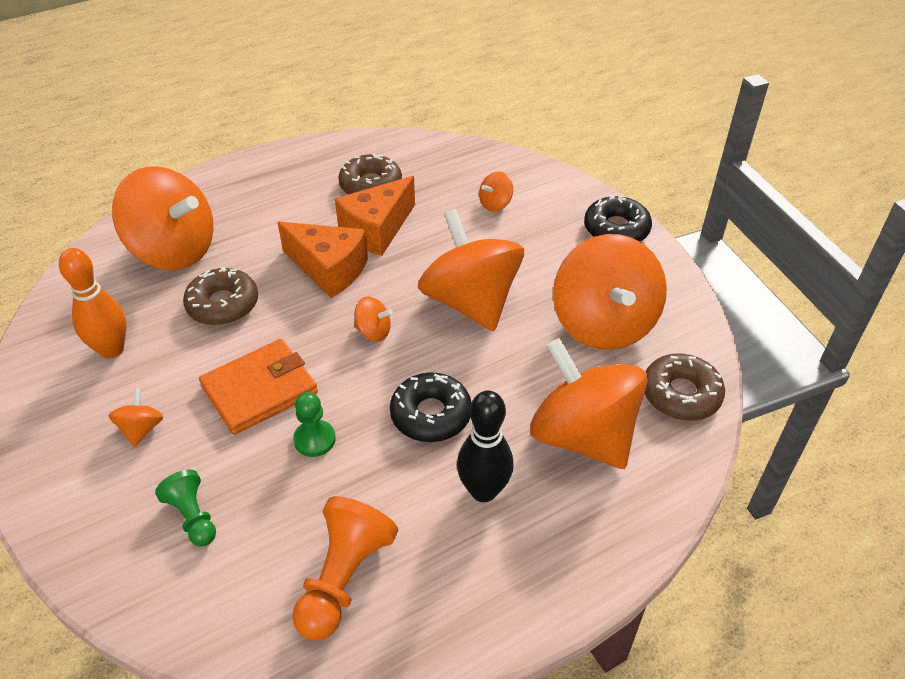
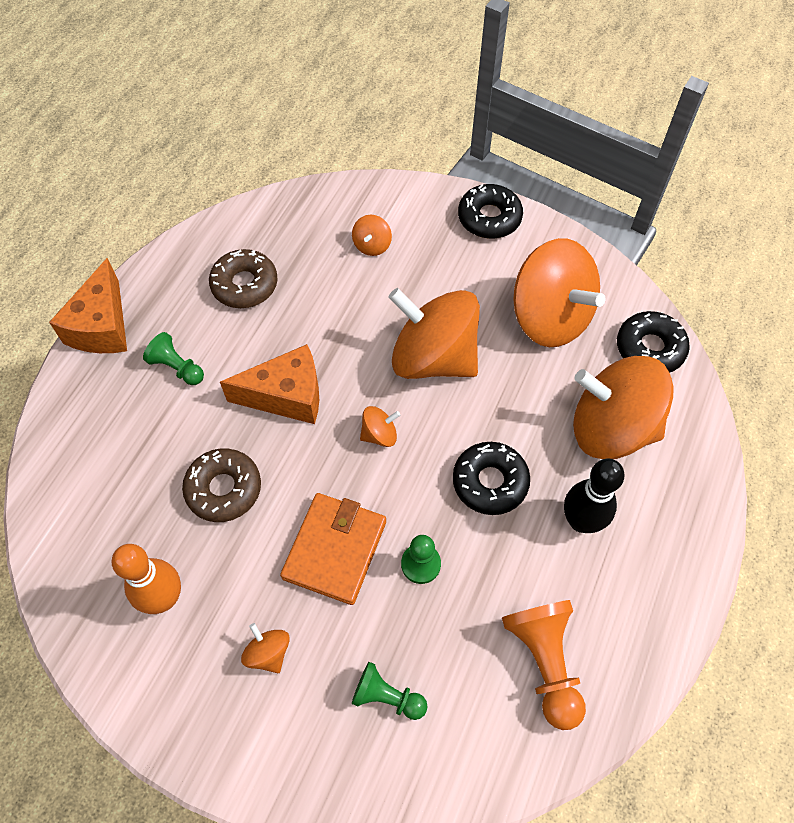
camera: 35 degrees left, 15 degrees up
orange spinning top [112,166,213,270] -> none
orange cheese [335,176,415,256] -> orange cheese moved to [49,258,127,353]
brown donut [645,353,725,421] -> black donut [617,311,690,373]
none -> green pawn [143,332,204,385]

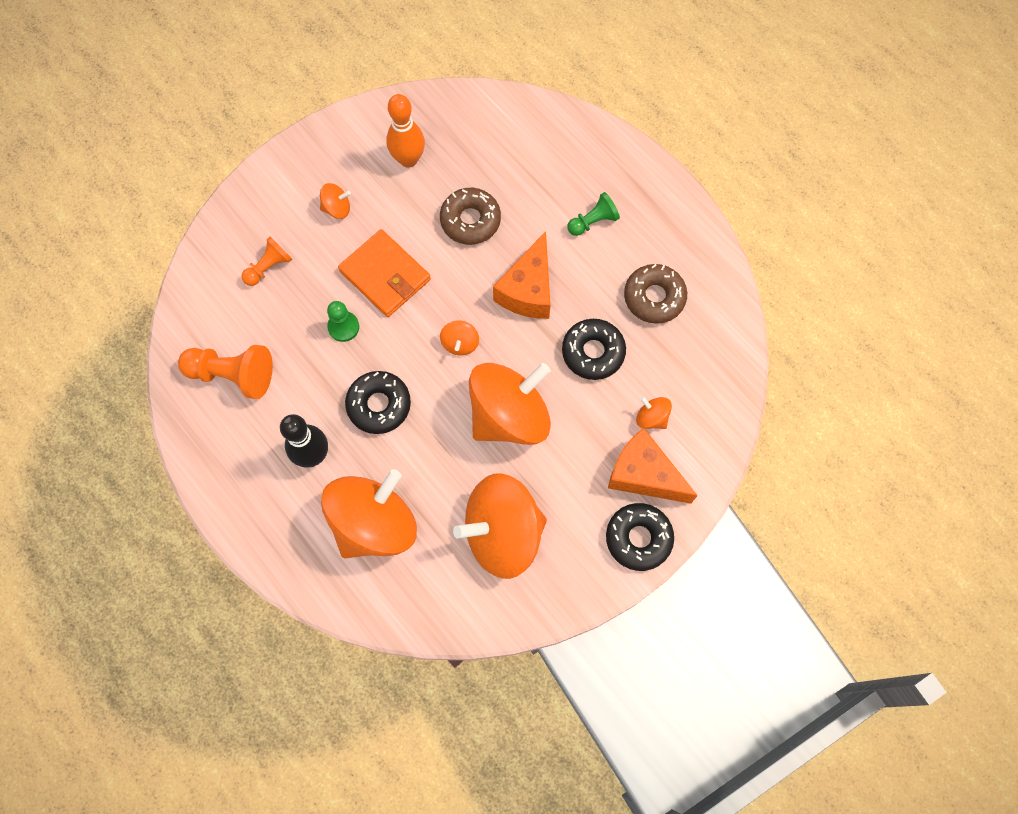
camera: 115 degrees right, 10 degrees up
orange cheese [49,258,127,353] -> orange cheese moved to [608,428,698,504]
green pawn [352,662,427,720] -> orange pawn [241,237,292,286]
black donut [617,311,690,373] -> black donut moved to [562,319,626,380]

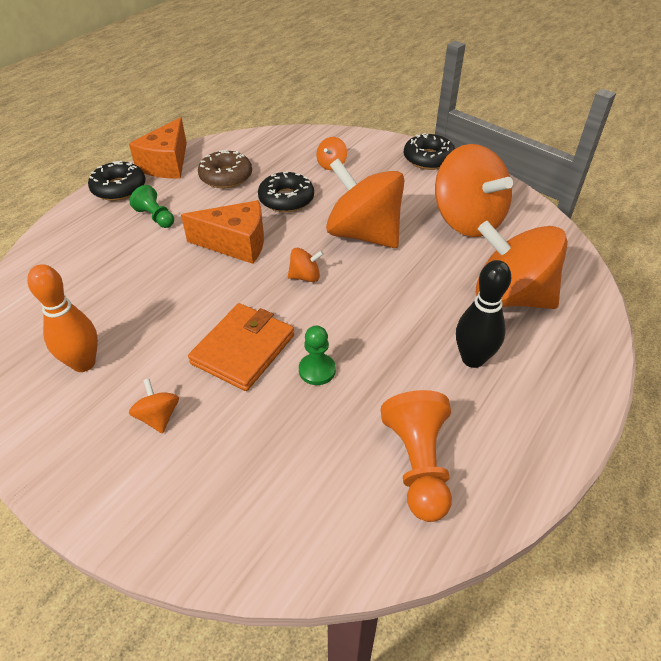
camera: 105 degrees left, 25 degrees down
orange pawn [241,237,292,286] -> none
black donut [345,371,411,434] -> black donut moved to [88,161,146,201]
brown donut [440,188,501,245] -> none
orange cheese [608,428,698,504] -> orange cheese moved to [129,117,187,178]

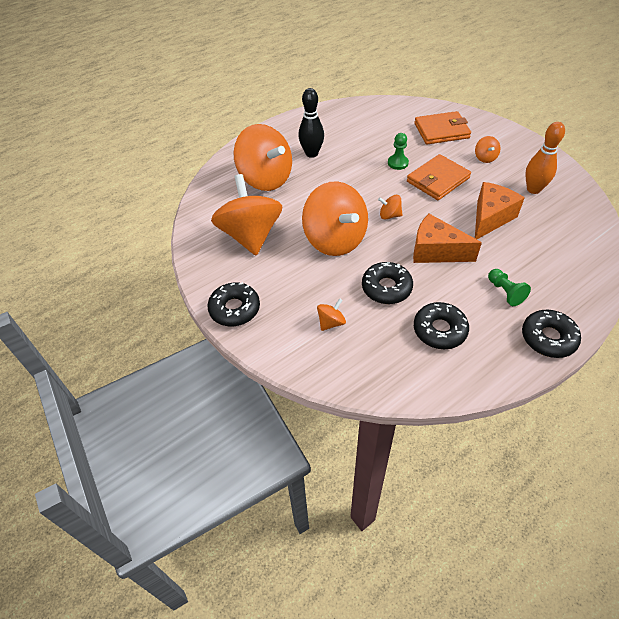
camera: 160 degrees left, 5 degrees up
orange cheese [129,117,187,178] -> orange cheese moved to [475,182,524,239]
brown donut [198,150,252,188] -> black donut [414,302,469,349]
orange pawn [381,390,452,522] -> none
none -> orange wallet [414,111,471,144]

